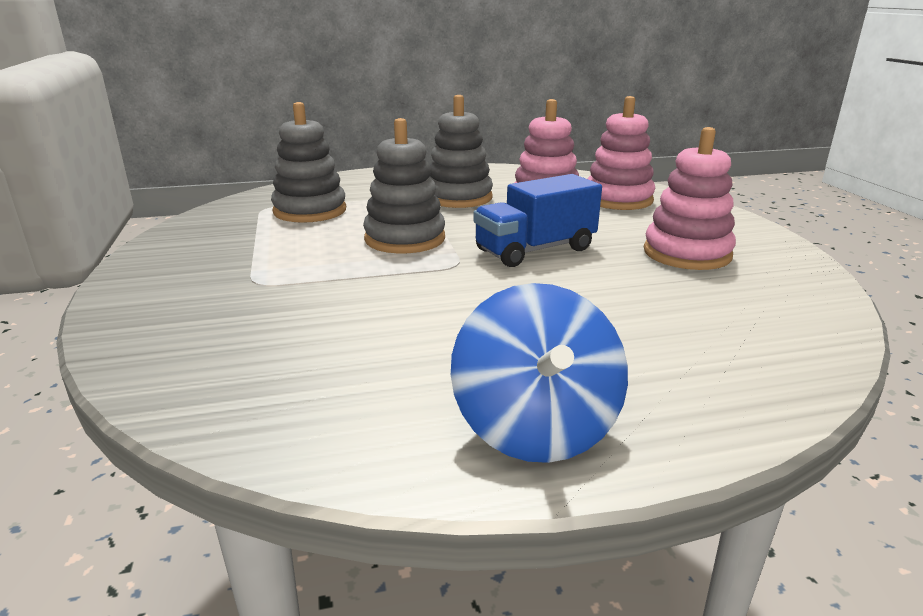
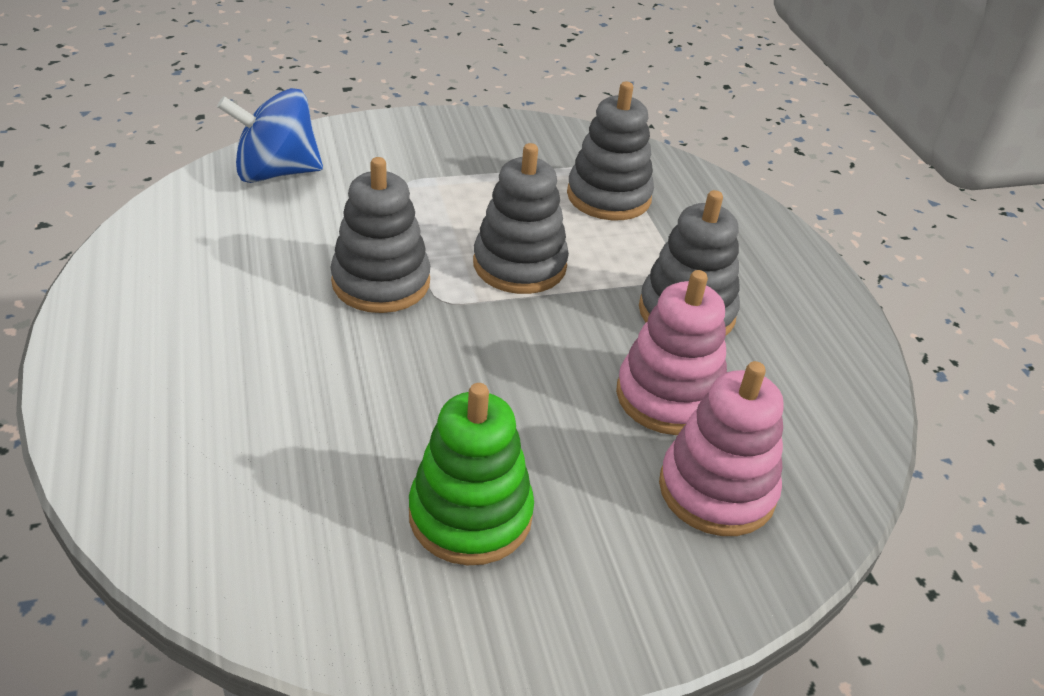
camera: 85 degrees right, 15 degrees up
blue spinning top [451,283,628,463] -> blue spinning top moved to [217,88,323,183]
blue truck [473,174,602,267] -> none
pink stacking toy [644,127,736,270] -> green stacking toy [409,383,534,565]
none -> grey stacking toy [330,157,430,313]

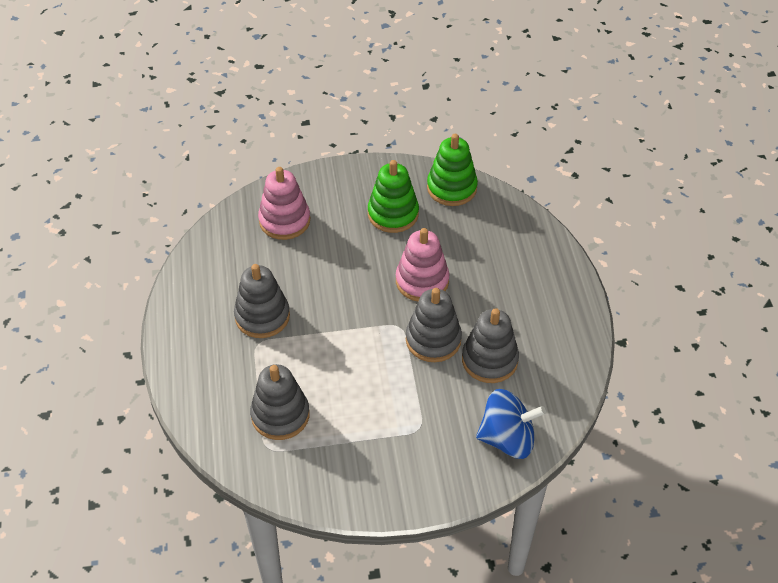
camera: 170 degrees left, 10 degrees up
grey stacking toy [473,143,569,294] -> grey stacking toy moved to [462,308,519,383]
pink stacking toy [616,270,727,435] -> pink stacking toy moved to [396,228,449,302]
none -> green stacking toy [427,134,478,206]

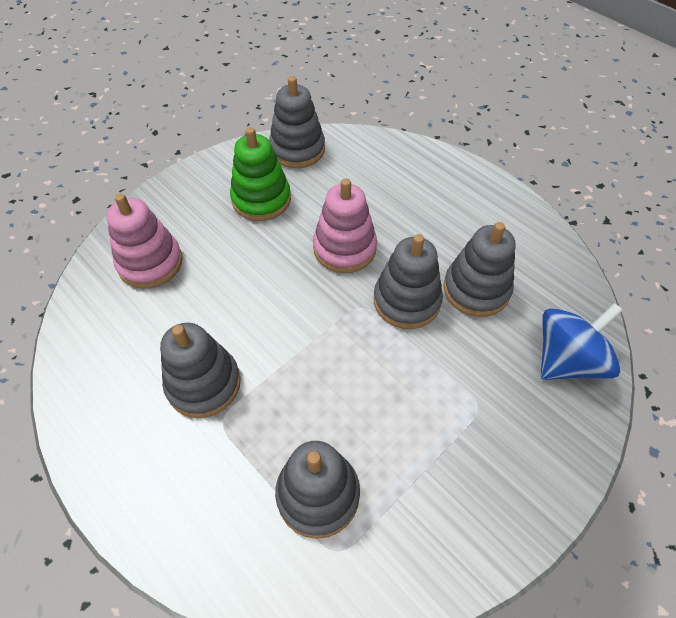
camera: 35 degrees left, 5 degrees up
green stacking toy [427,134,478,206] -> grey stacking toy [269,76,325,168]

